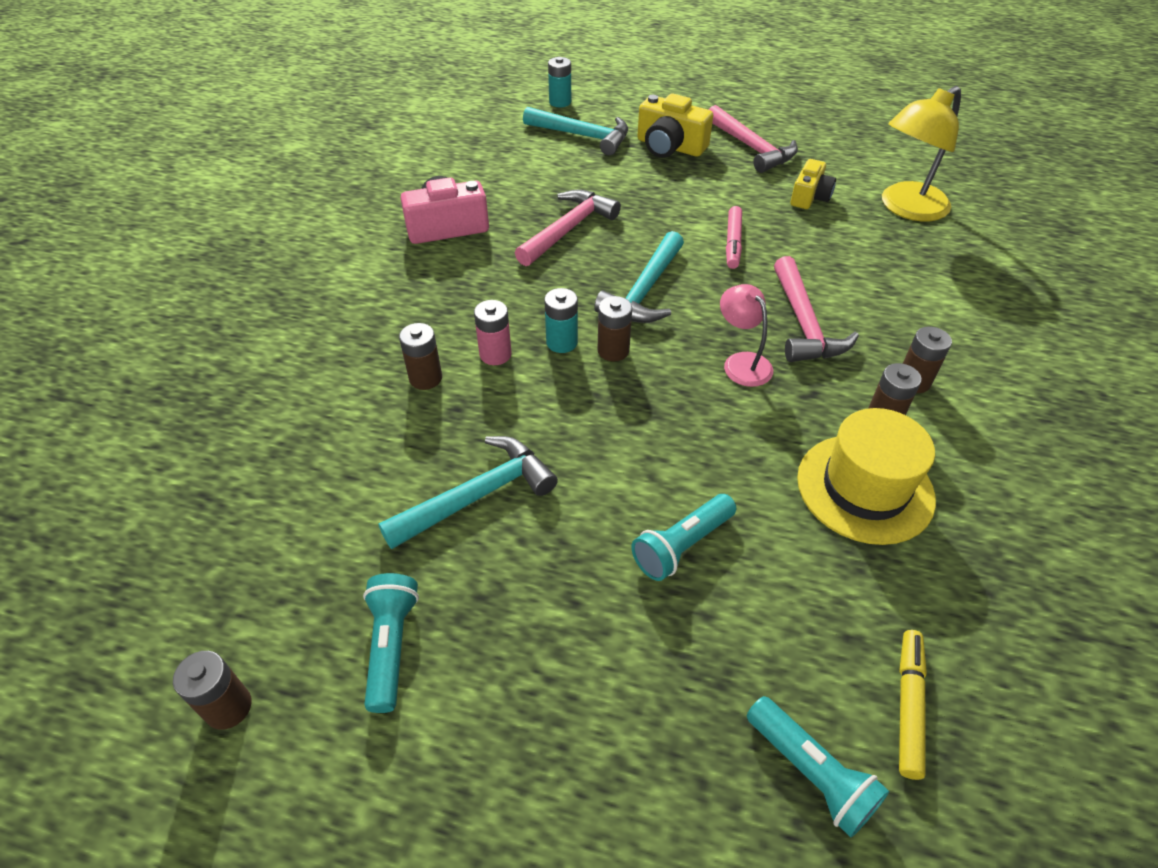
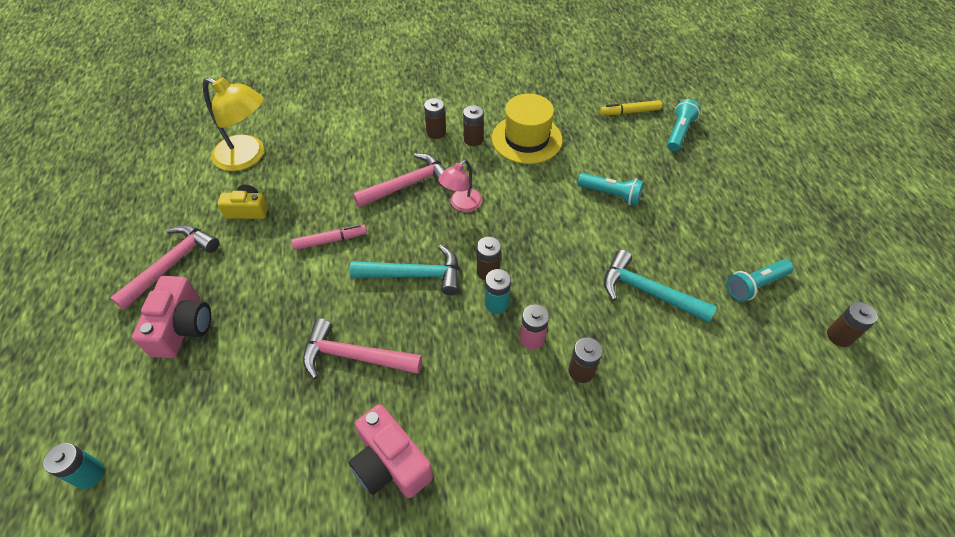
camera: 115 degrees left, 5 degrees up
turquoise hammer [523,107,628,155] -> none
yellow camera [637,93,713,158] -> pink camera [132,276,211,358]

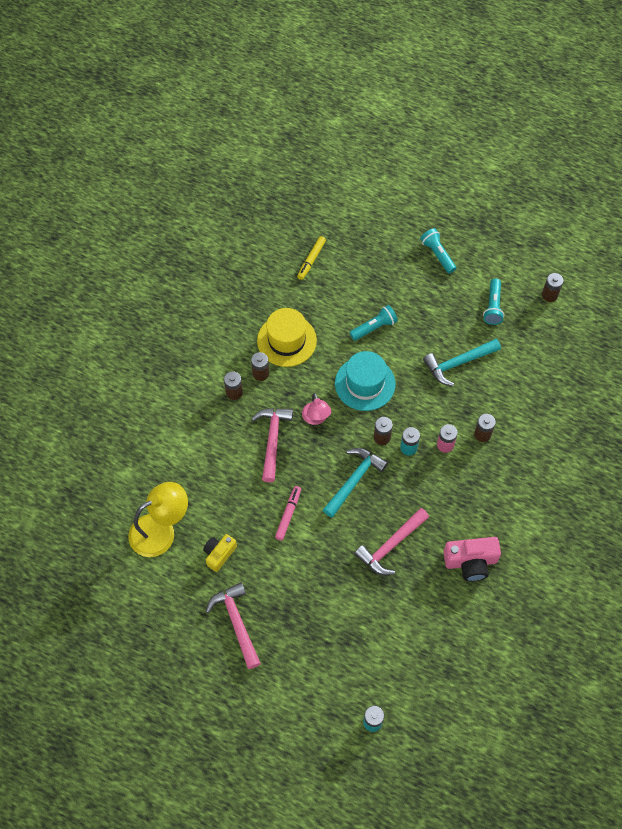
camera: 55 degrees left, 10 degrees up
pink camera [132,276,211,358] -> none
turquoise flashlight [667,99,701,151] -> turquoise flashlight moved to [420,228,456,274]
none -> turquoise hat [335,351,395,411]

